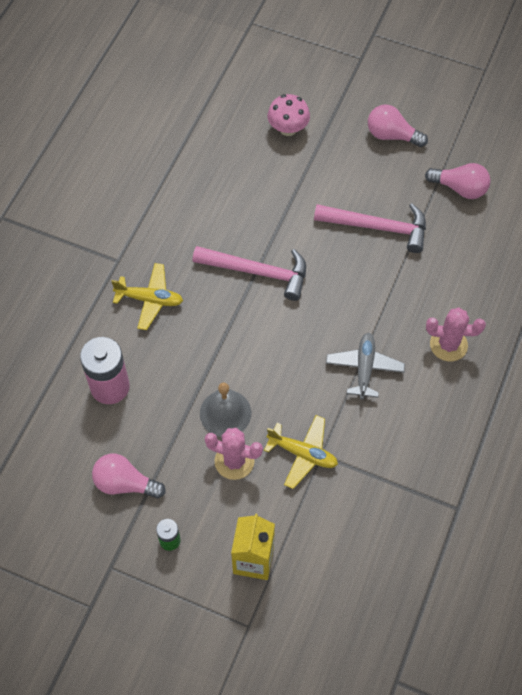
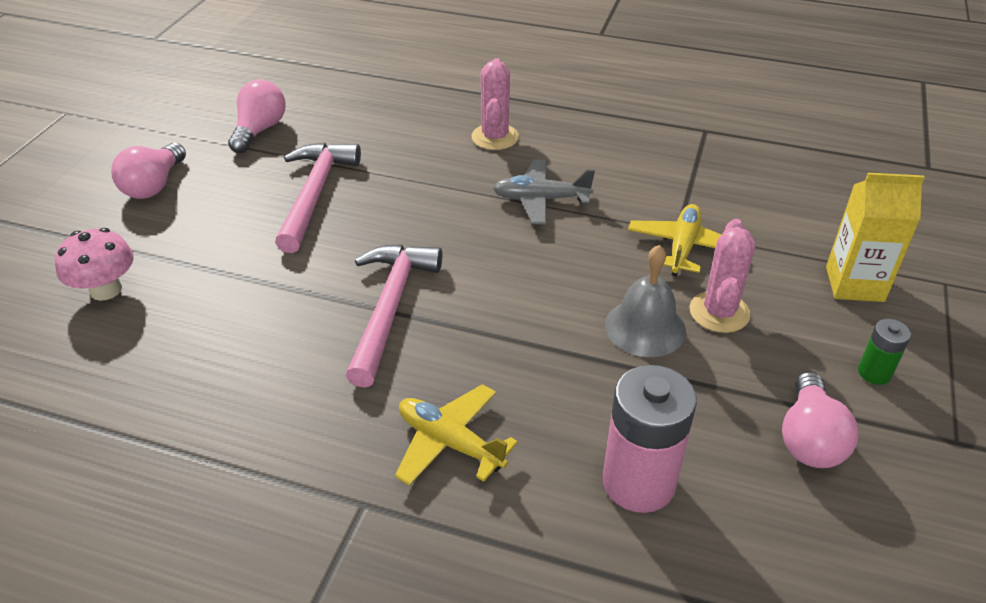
camera: 95 degrees left, 20 degrees down
yellow plane [111,263,183,330] -> yellow plane turned 60 degrees counterclockwise [395,384,518,486]

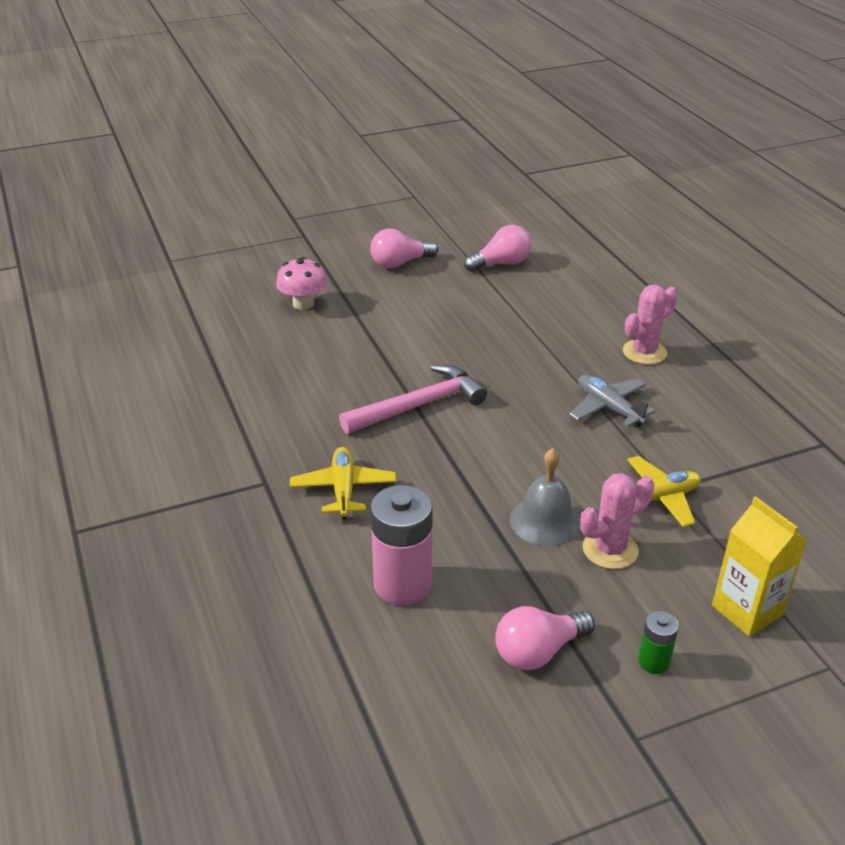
camera: 50 degrees right, 5 degrees down
pink hammer [275,142,361,253] -> none

